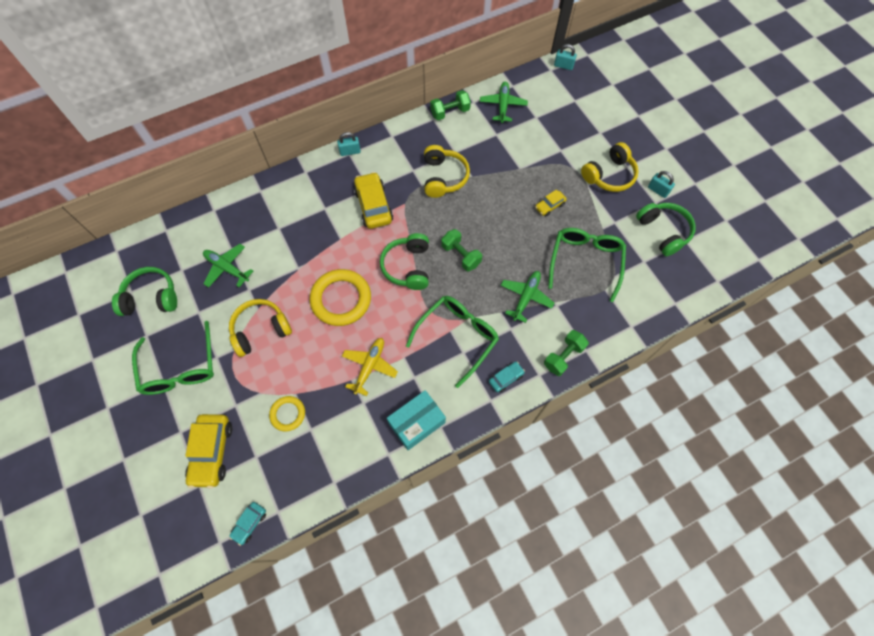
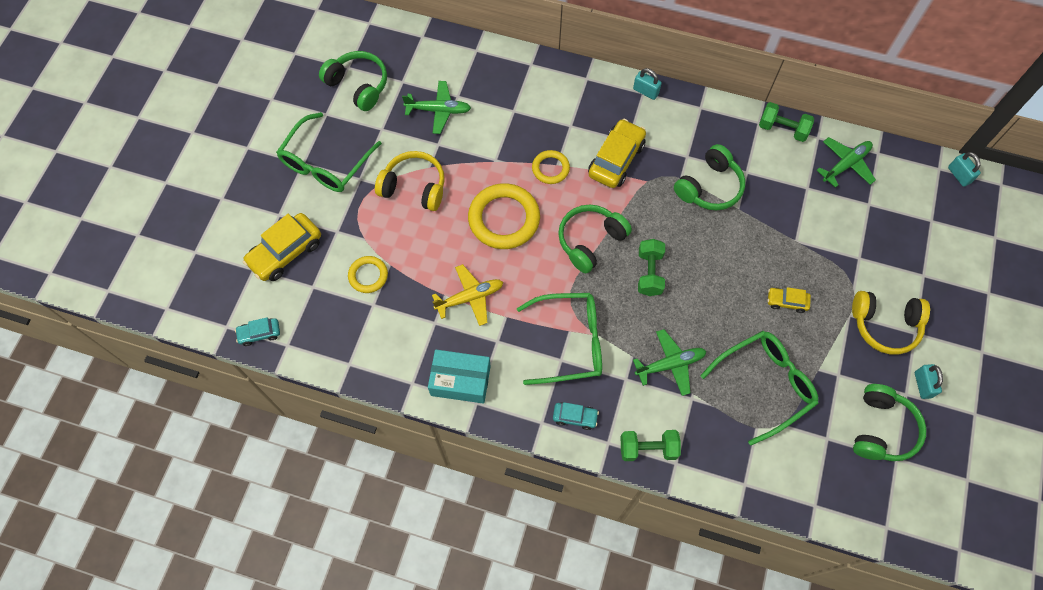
camera: 45 degrees right, 0 degrees up
green plane [203,244,253,288] -> green plane turned 105 degrees clockwise [402,81,471,134]
yellow headphones [424,145,470,198] -> green headphones [674,144,745,210]
none -> yellow ring [532,150,570,184]

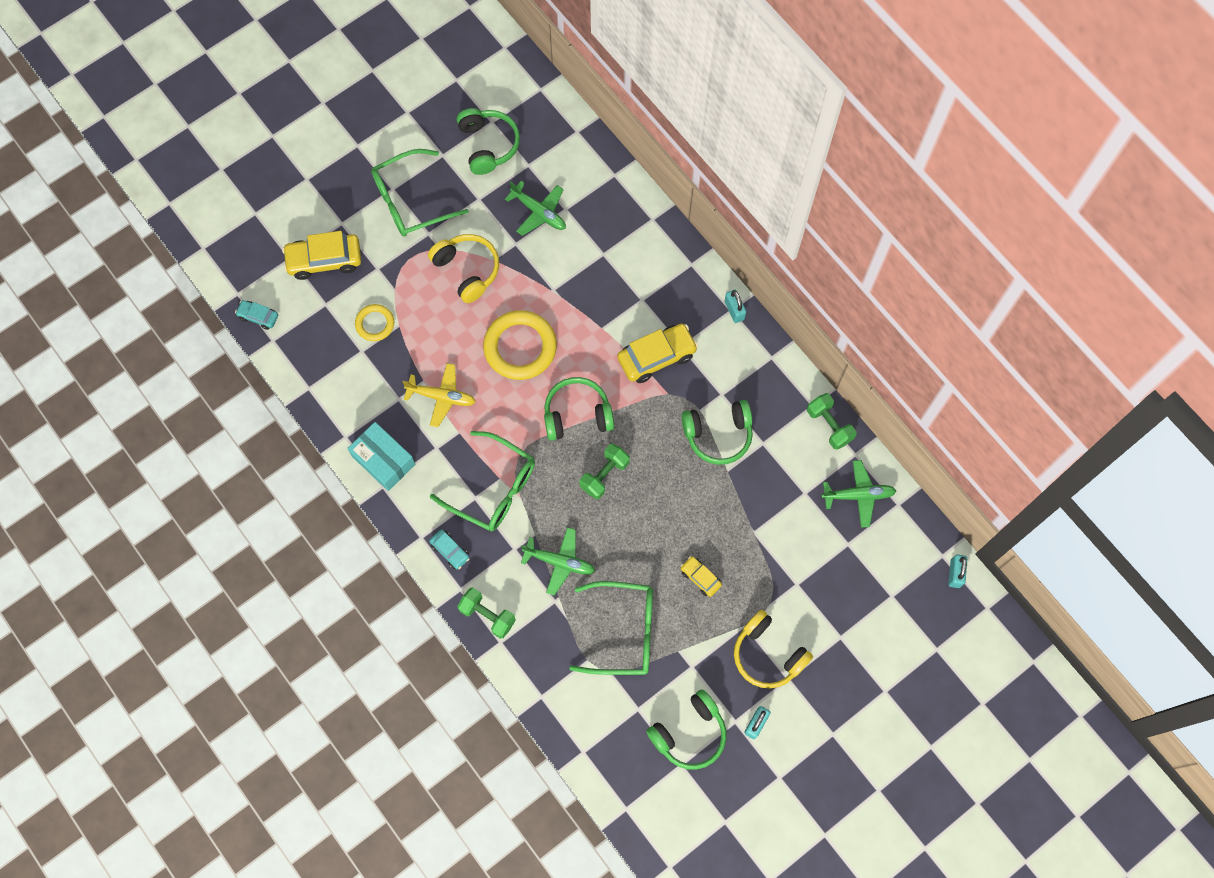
camera: 35 degrees right, 5 degrees up
yellow ring [532,150,570,184] -> none

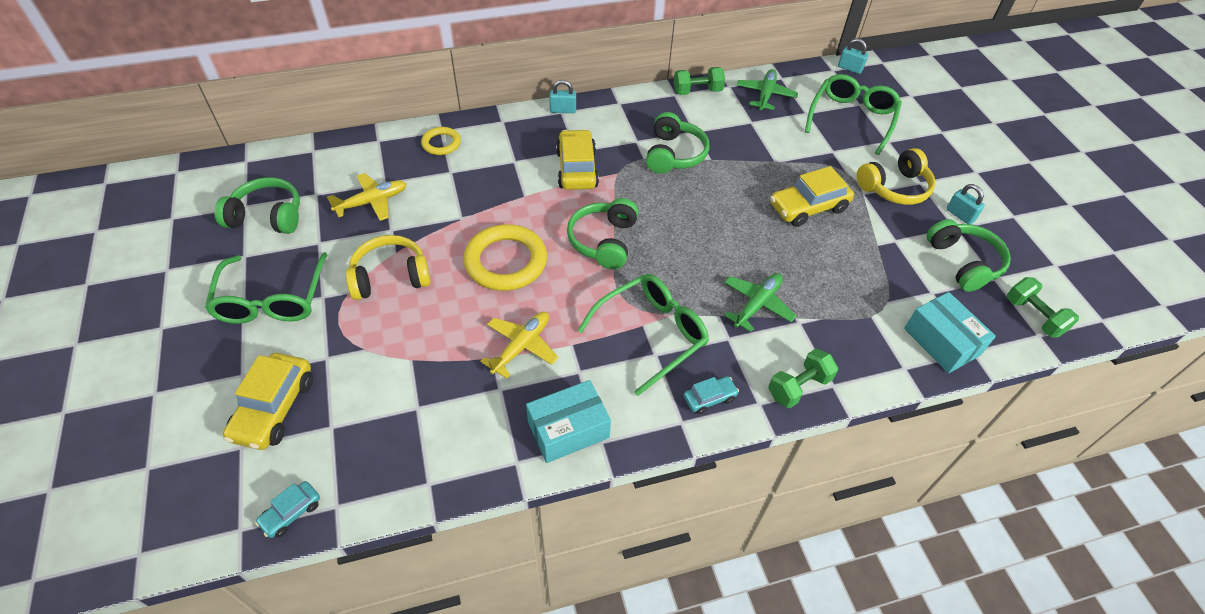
camera: 70 degrees left, 20 degrees down
yellow ring [355,304,394,341] -> yellow ring moved to [421,127,461,155]
green plane [505,181,566,236] -> yellow plane [327,173,406,221]
green glasses [569,581,653,675] -> green glasses moved to [805,74,902,155]
green dumbbell [580,443,630,499] -> green dumbbell moved to [1007,277,1079,338]
yellow car [680,556,722,597] -> yellow car [770,166,854,227], size x1.87
none -> turquoise box [904,292,996,373]

